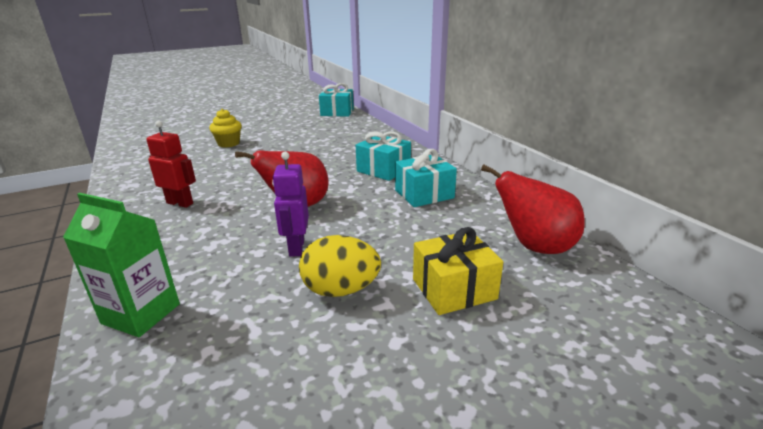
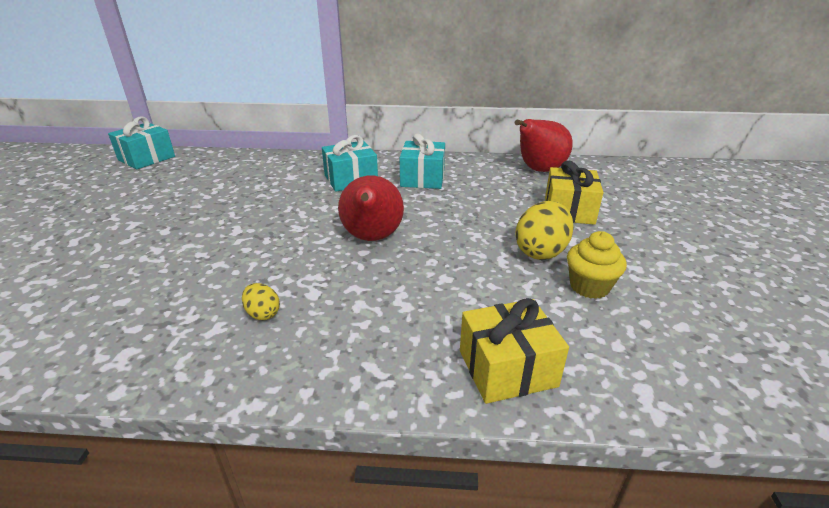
camera: 60 degrees left, 5 degrees up
green carton [63,193,180,337] -> yellow gift [460,298,569,404]
red robot [146,121,196,208] -> yellow egg [242,283,280,320]
yellow cupcake [209,109,242,148] -> yellow cupcake moved to [567,231,627,299]
purple robot [272,152,309,257] -> none

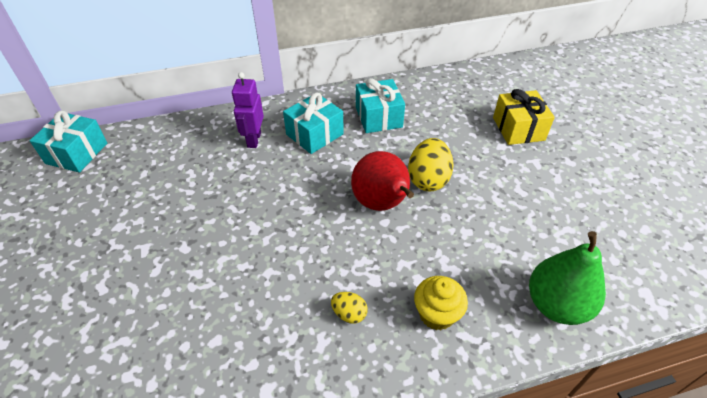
camera: 20 degrees left, 15 degrees up
yellow gift [460,298,569,404] -> green pear [529,231,606,325]
red pear [515,119,572,172] -> none
yellow egg [515,201,574,260] -> yellow egg moved to [408,138,454,192]
yellow cupcake [567,231,627,299] -> yellow cupcake moved to [414,276,468,330]
none -> purple robot [232,72,264,148]

